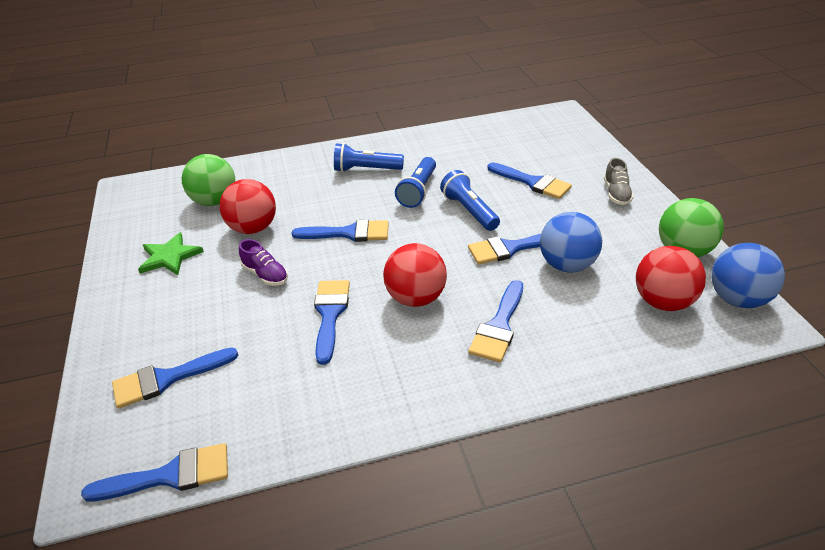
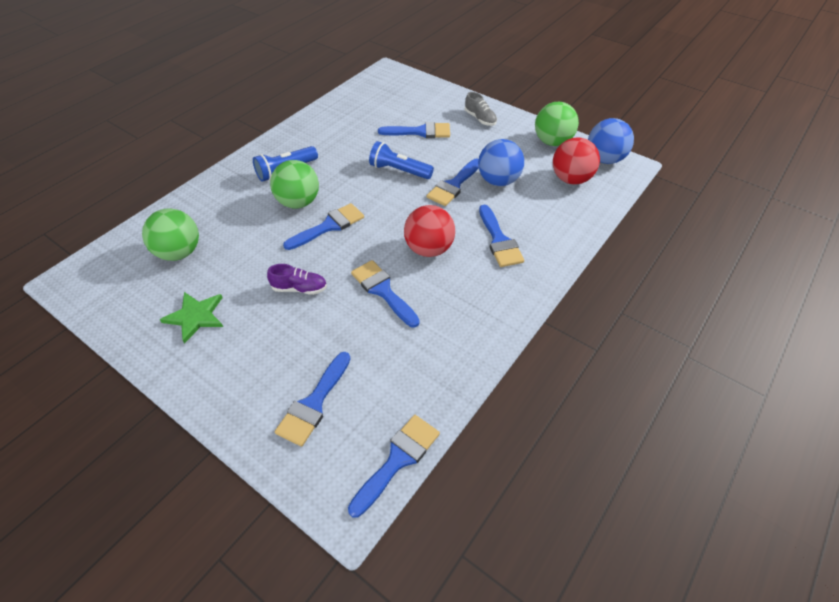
camera: 40 degrees left, 10 degrees up
red ball [220,179,276,234] -> none
blue flashlight [395,157,436,208] -> none
none -> green ball [270,160,319,209]

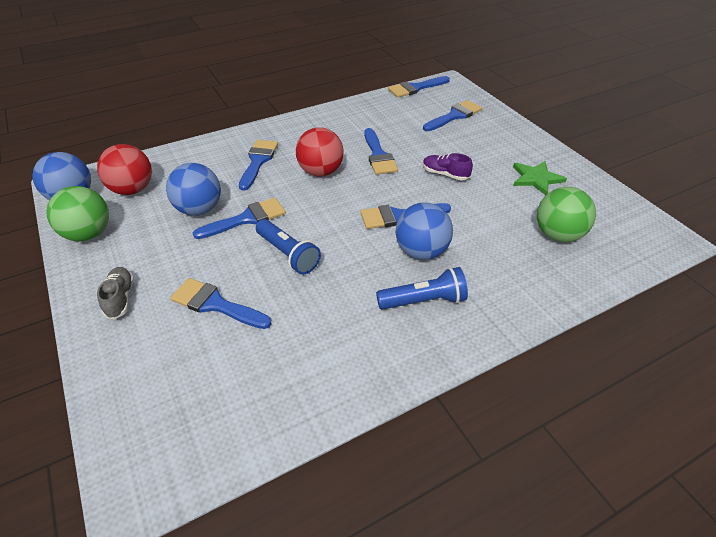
camera: 155 degrees left, 5 degrees down
green ball [270,160,319,209] -> blue ball [395,202,453,260]

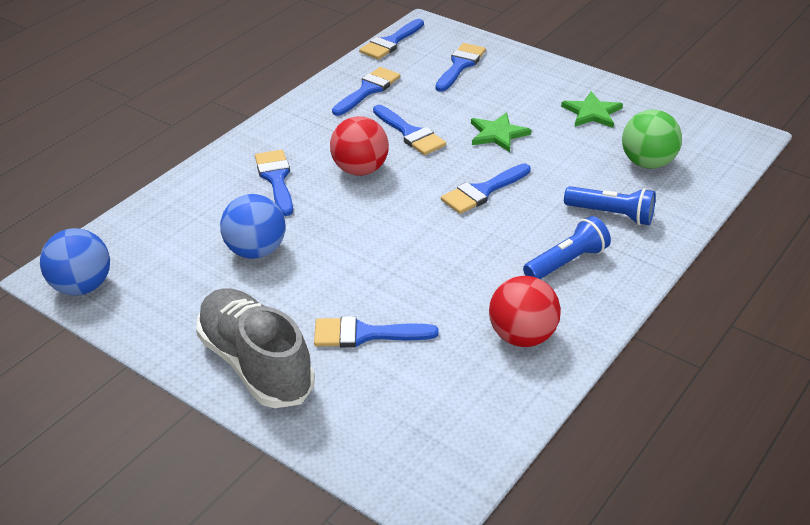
camera: 25 degrees left, 5 degrees down
green ball [46,186,109,241] -> none
red ball [97,144,152,195] -> red ball moved to [489,276,561,347]
grey shoe [97,267,134,320] -> grey shoe [196,288,315,408], size x2.21
blue brush [193,198,286,239] -> blue brush moved to [332,67,400,116]
blue flashlight [256,219,321,274] -> blue flashlight moved to [564,186,656,225]
blue ball [395,202,453,260] -> none
purple shoe [423,153,473,180] -> green star [471,112,531,152]

